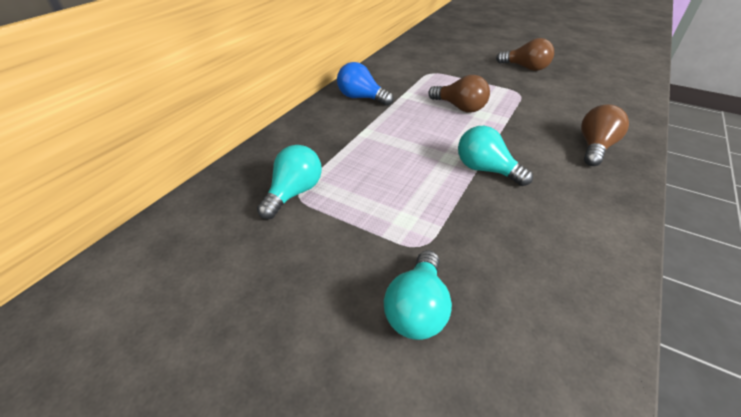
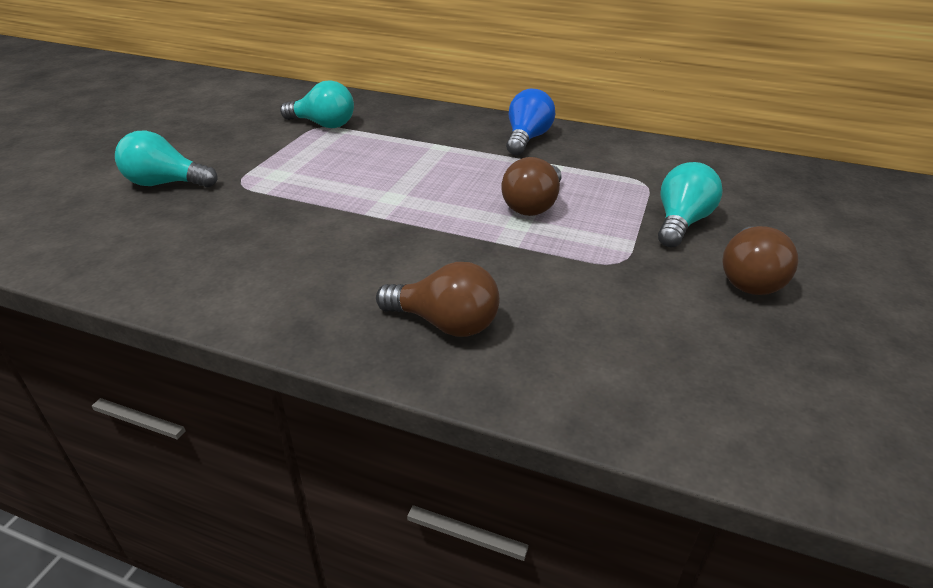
camera: 80 degrees right, 5 degrees down
turquoise light bulb [458,126,533,186] -> turquoise light bulb moved to [658,162,723,247]

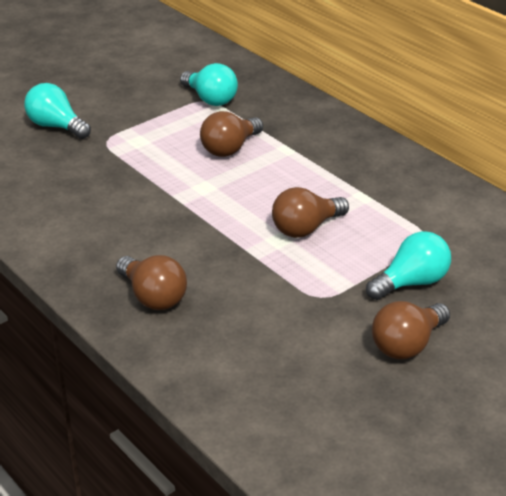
camera: 30 degrees right, 0 degrees up
blue light bulb [506,89,555,155] -> none
none -> brown light bulb [200,111,263,157]

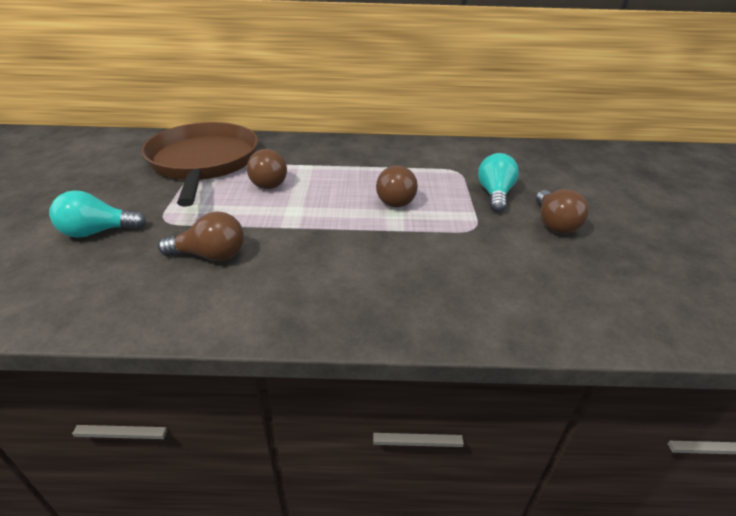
camera: 50 degrees left, 0 degrees up
brown light bulb [116,255,187,310] -> brown light bulb moved to [158,212,244,261]
turquoise light bulb [180,63,238,106] -> brown pan [141,122,258,207]

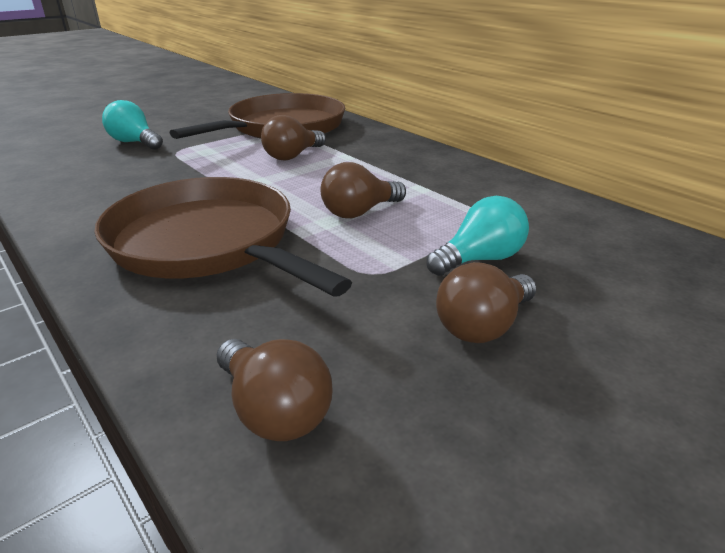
camera: 50 degrees right, 5 degrees down
brown light bulb [158,212,244,261] -> brown light bulb moved to [217,339,332,441]
none -> brown pan [94,177,352,297]

